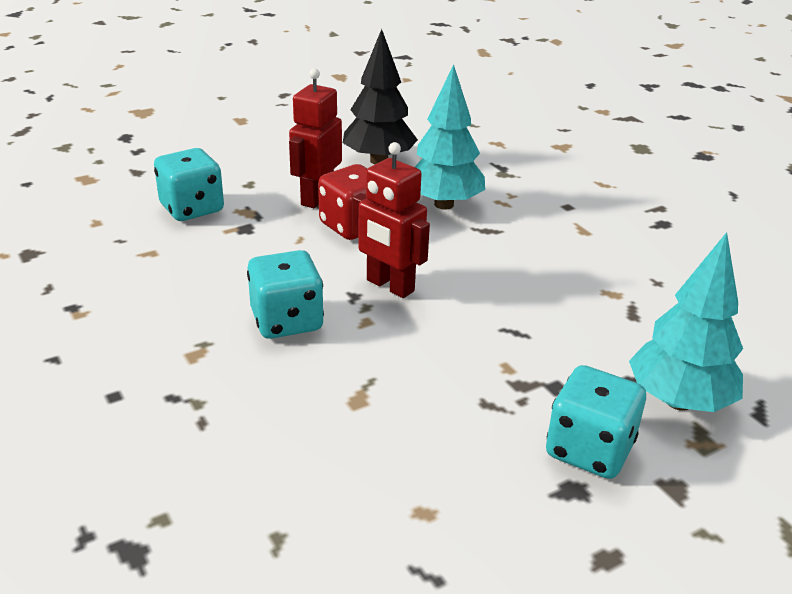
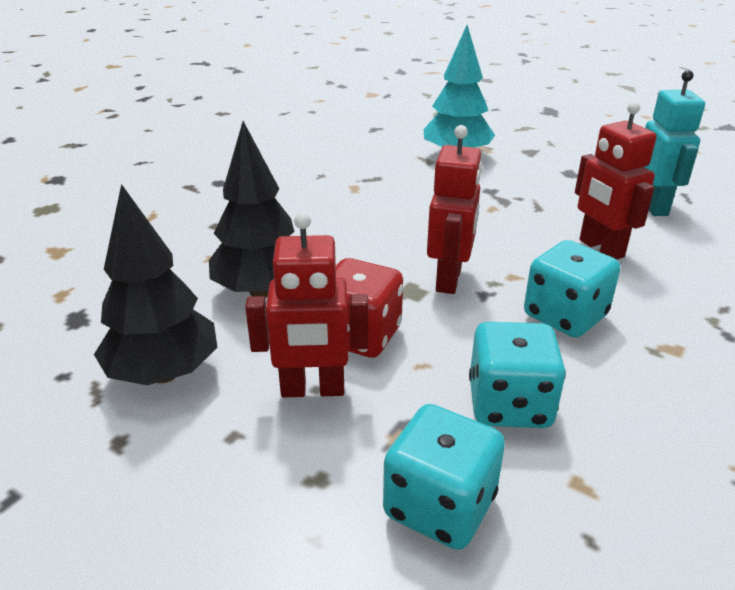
camera: 115 degrees left, 0 degrees up
turquoise tree [415,64,485,210] -> black tree [209,121,294,298]
turquoise dice [546,365,646,479] -> turquoise dice moved to [469,322,566,428]
none -> red robot [575,102,657,260]
none -> turquoise robot [644,70,705,216]

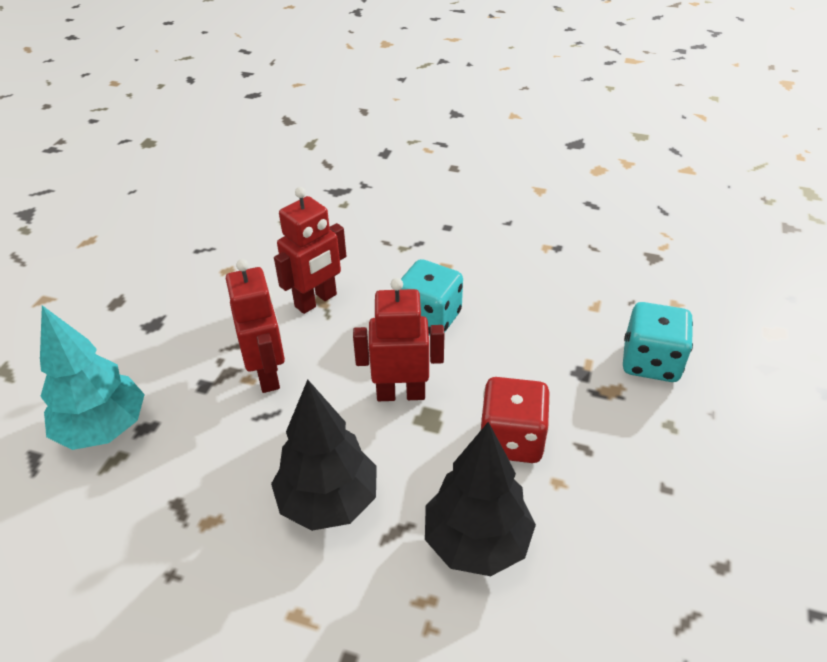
camera: 105 degrees left, 10 degrees up
black tree [94,184,217,385] -> black tree moved to [271,379,377,531]
red robot [245,212,368,397] -> red robot moved to [226,259,285,393]
turquoise dice [469,322,566,428] -> none
turquoise robot [644,70,705,216] -> none

